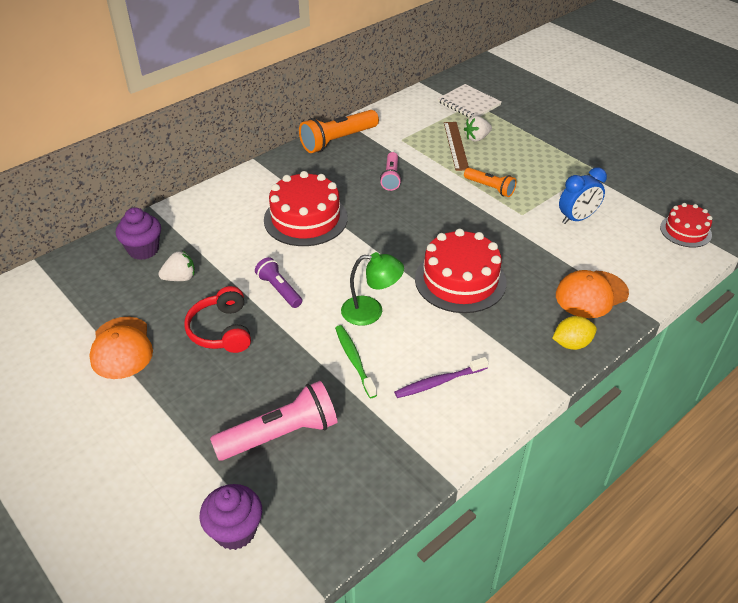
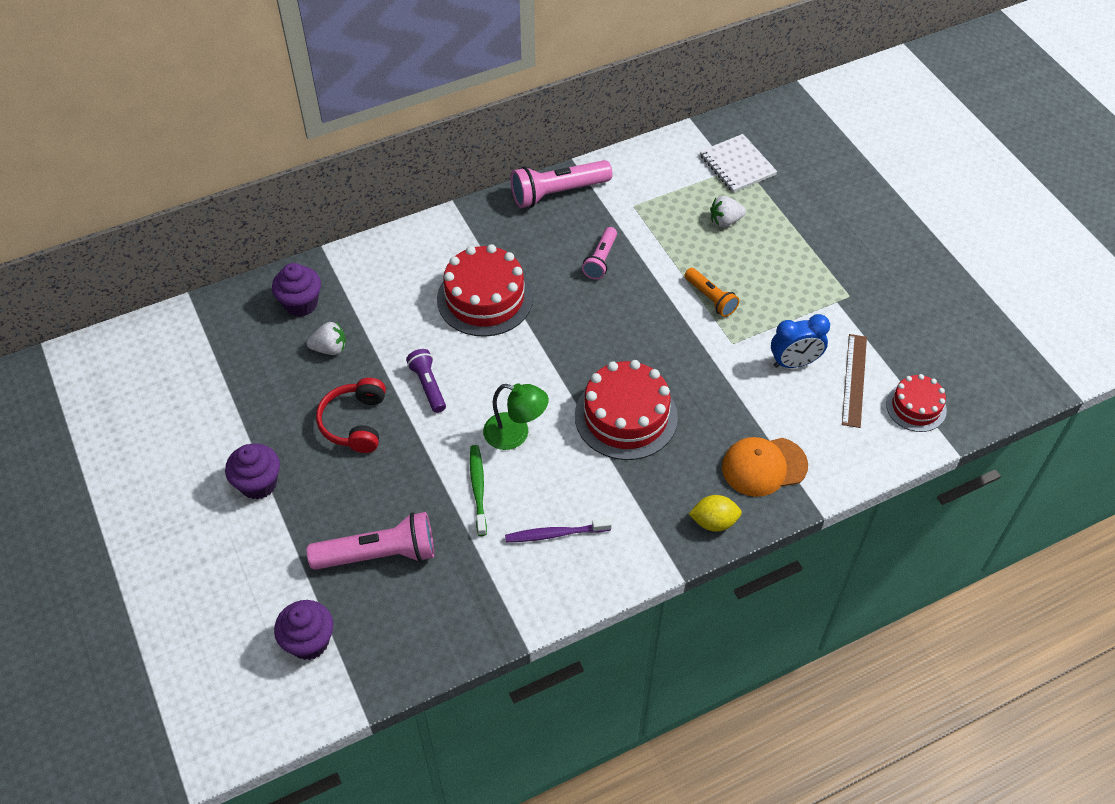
camera: 15 degrees right, 10 degrees up
orange cap [89,317,153,379] -> none
orange flashlight [299,110,379,153] -> pink flashlight [511,160,613,208]
brown ruler [444,122,469,171] -> brown ruler moved to [842,334,867,428]
none -> purple cupcake [225,443,280,500]

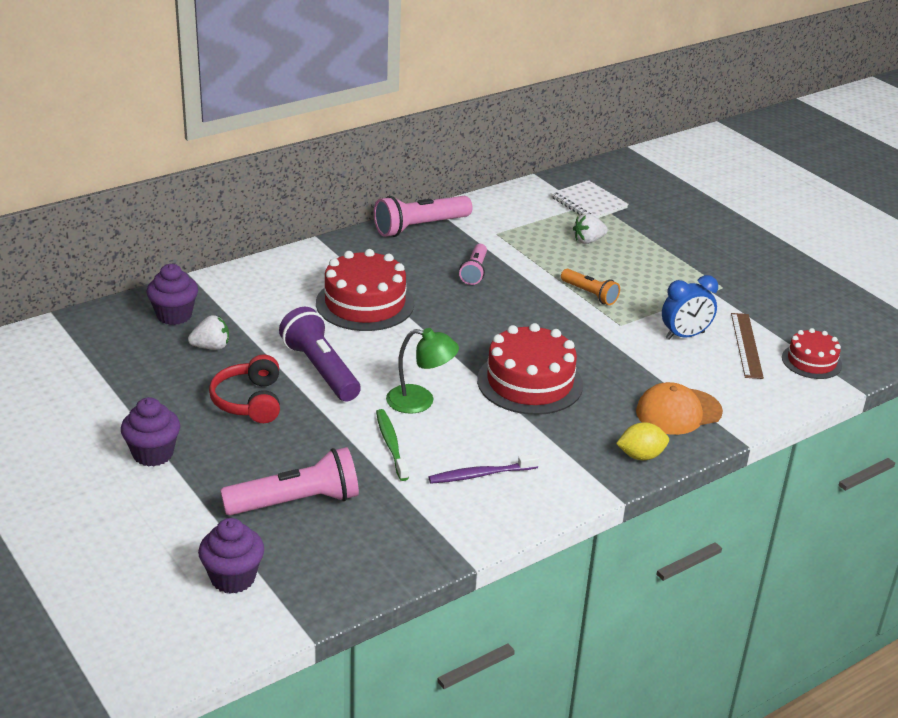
camera: 10 degrees left, 20 degrees down
purple flashlight [406,349,446,413] -> purple flashlight [279,307,361,401], size x1.68

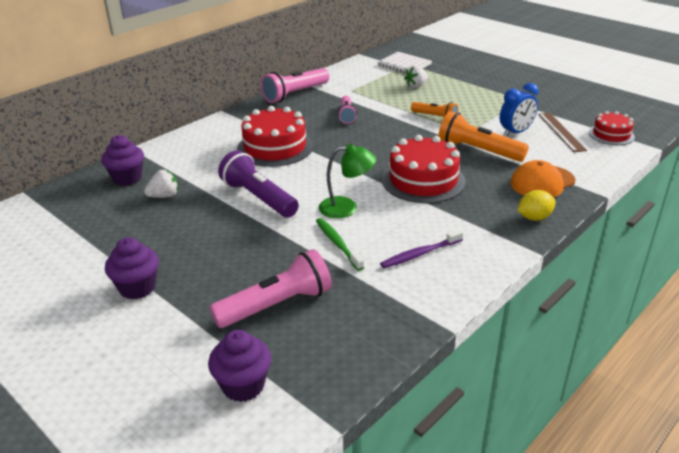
camera: 10 degrees left, 0 degrees up
red headphones [209,354,280,423] -> none
none -> orange flashlight [438,111,529,162]

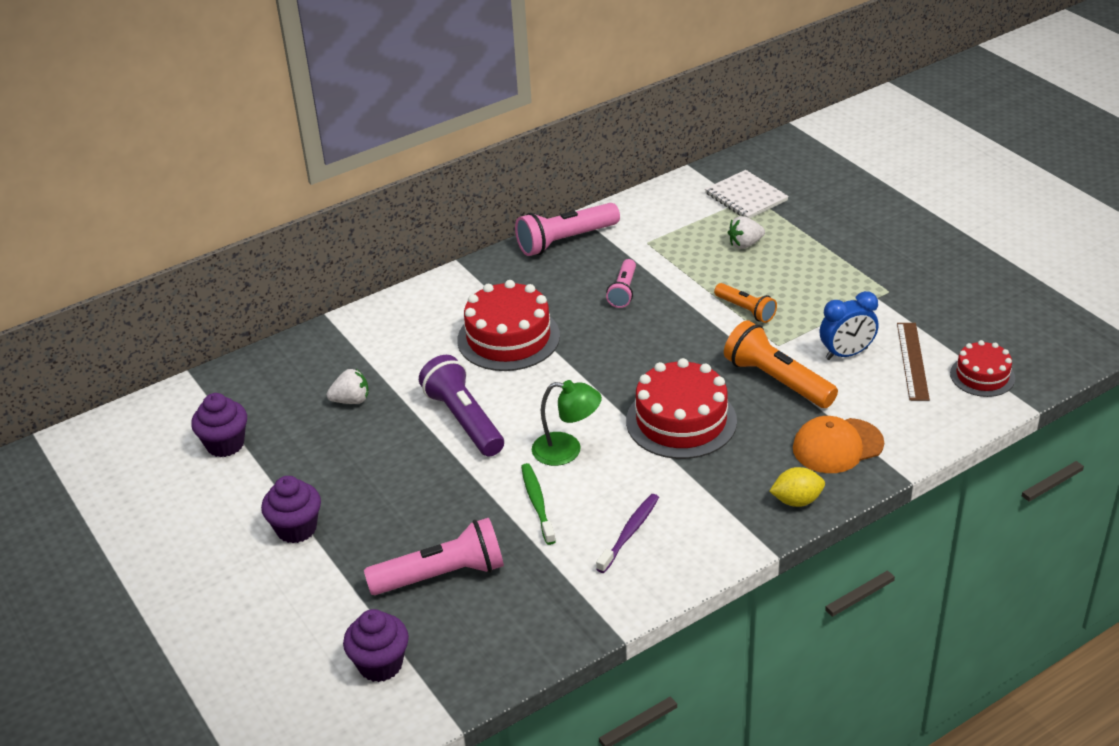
camera: 15 degrees right, 5 degrees up
purple cupcake [101,135,144,186] -> purple cupcake moved to [191,393,247,457]
purple toothbrush [380,229,463,268] -> purple toothbrush turned 135 degrees clockwise [596,494,659,573]

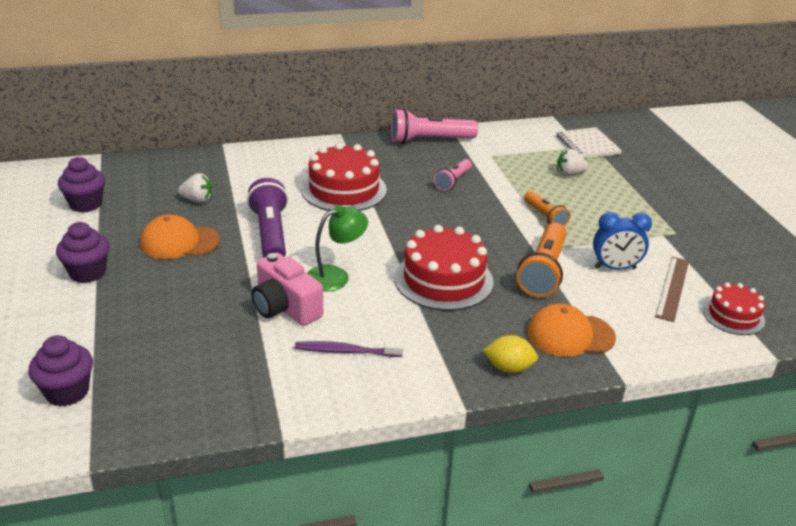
camera: 15 degrees right, 5 degrees down
pink flashlight [364,518,504,595] -> none
green toothbrush [521,463,556,545] -> pink camera [252,253,323,326]
green lamp [532,380,602,466] -> green lamp turned 60 degrees counterclockwise [307,205,368,291]
purple toothbrush [596,494,659,573] -> purple toothbrush turned 135 degrees counterclockwise [295,341,404,357]
orange flashlight [724,320,838,408] -> orange flashlight turned 135 degrees counterclockwise [517,223,567,297]
none -> orange cap [140,214,220,259]

